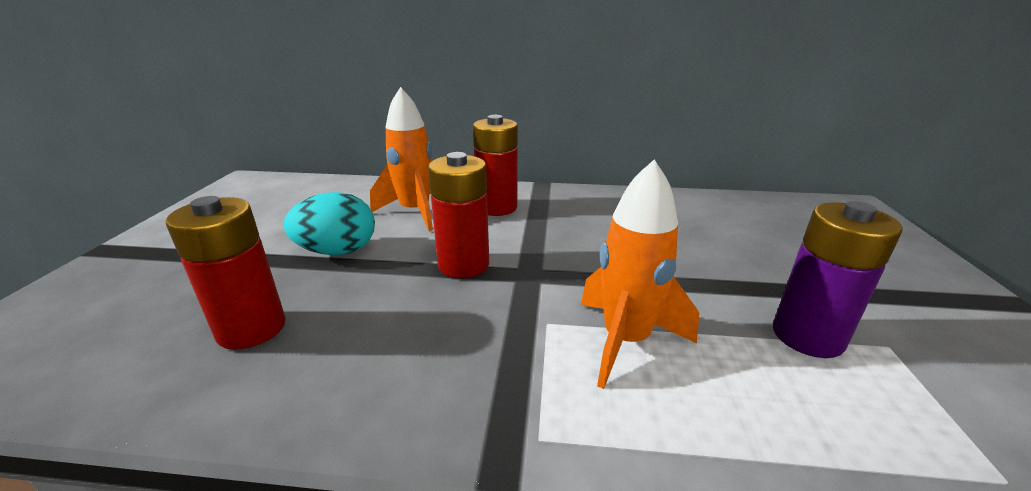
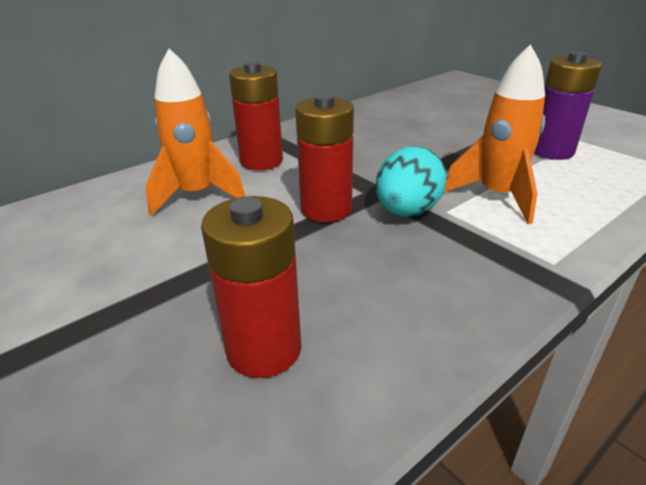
camera: 45 degrees left, 5 degrees up
turquoise egg [284,192,375,255] -> turquoise egg moved to [376,146,446,217]

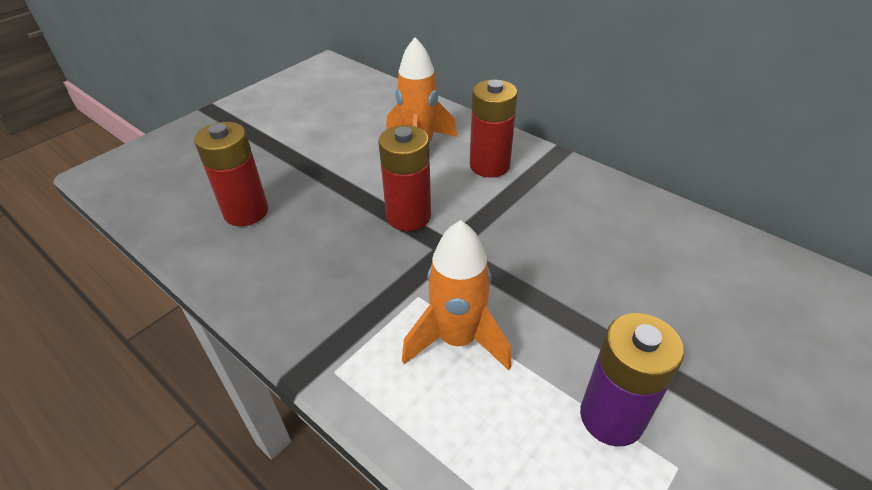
camera: 80 degrees right, 10 degrees up
turquoise egg [376,146,446,217] -> none

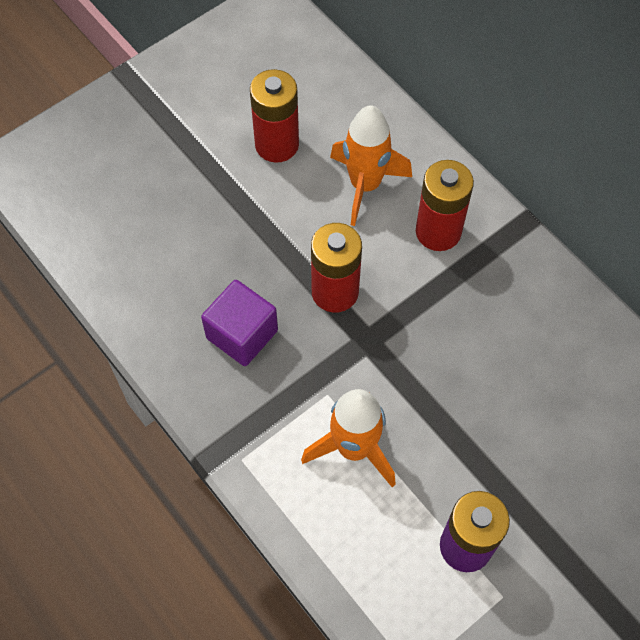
camera: 10 degrees right, 20 degrees up
red battery [194,122,268,226] -> red battery moved to [250,69,299,163]
none -> purple cube [201,280,278,366]

